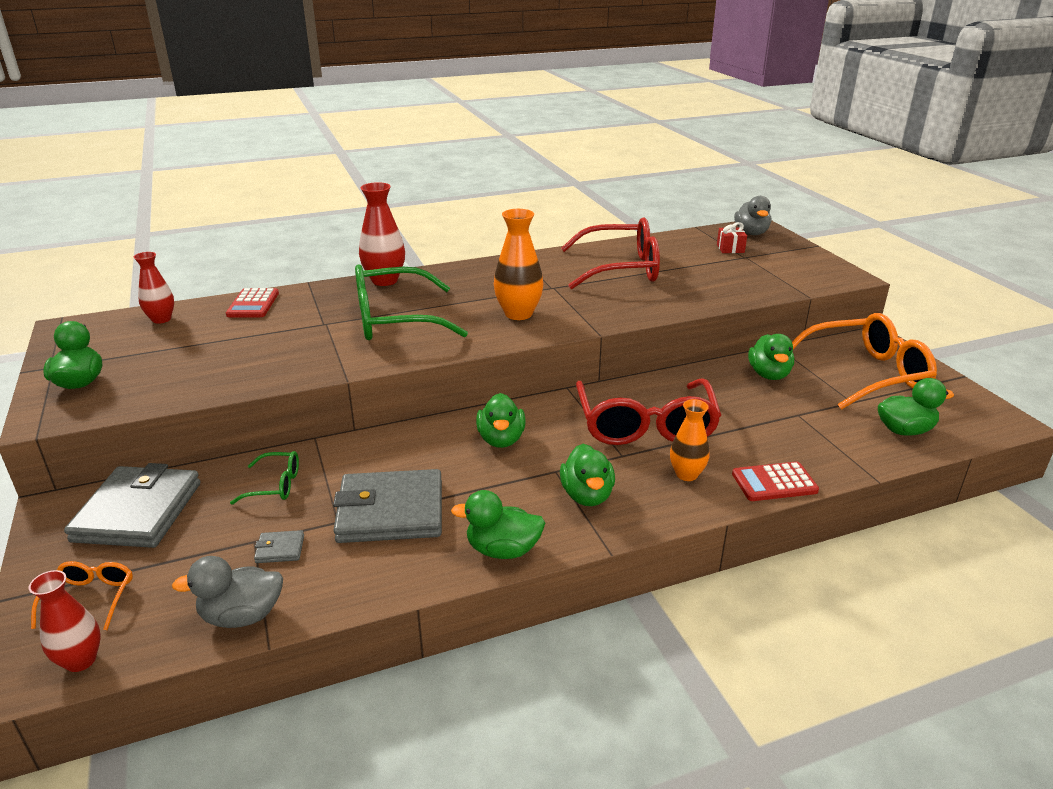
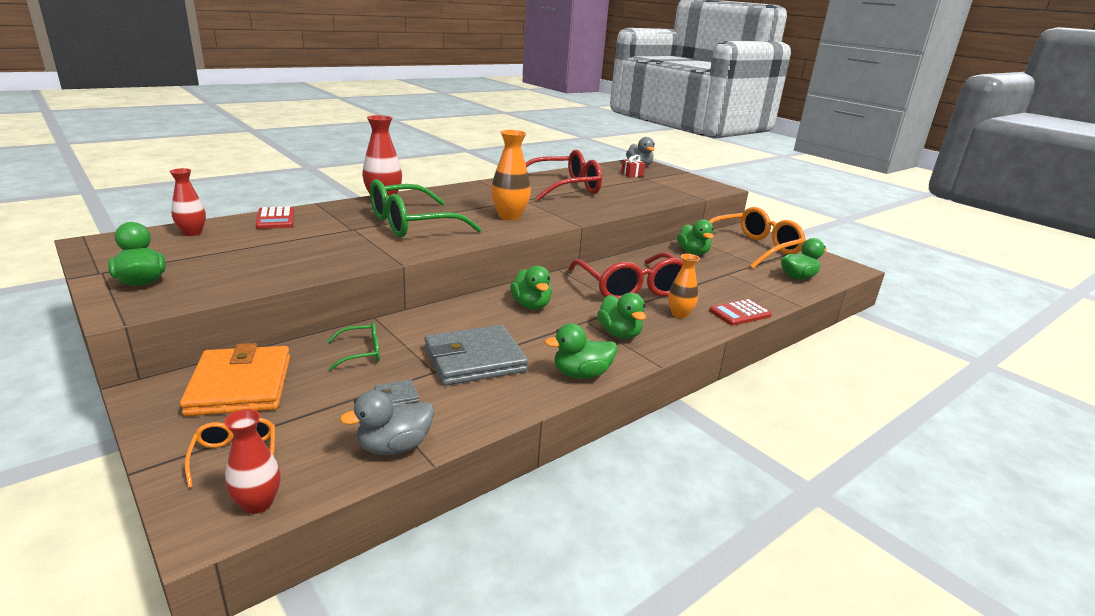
camera: 20 degrees left, 5 degrees down
grey wallet [64,463,200,548] -> orange wallet [180,343,290,416]

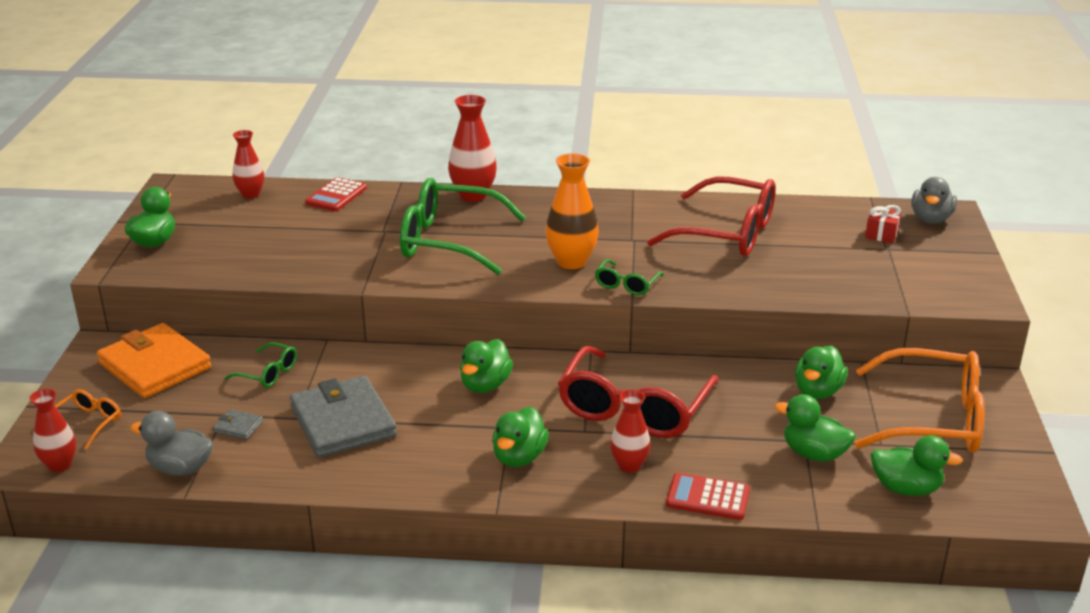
camera: 45 degrees right, 5 degrees up
orange wallet [180,343,290,416] -> orange wallet turned 75 degrees counterclockwise [97,323,211,398]
grey wallet [424,325,528,386] -> grey wallet turned 45 degrees clockwise [290,376,397,458]
green duck [545,323,617,379] -> green duck moved to [775,394,855,462]
orange vase [668,254,700,318] -> red vase [610,389,651,473]
none -> green glasses [595,259,664,295]

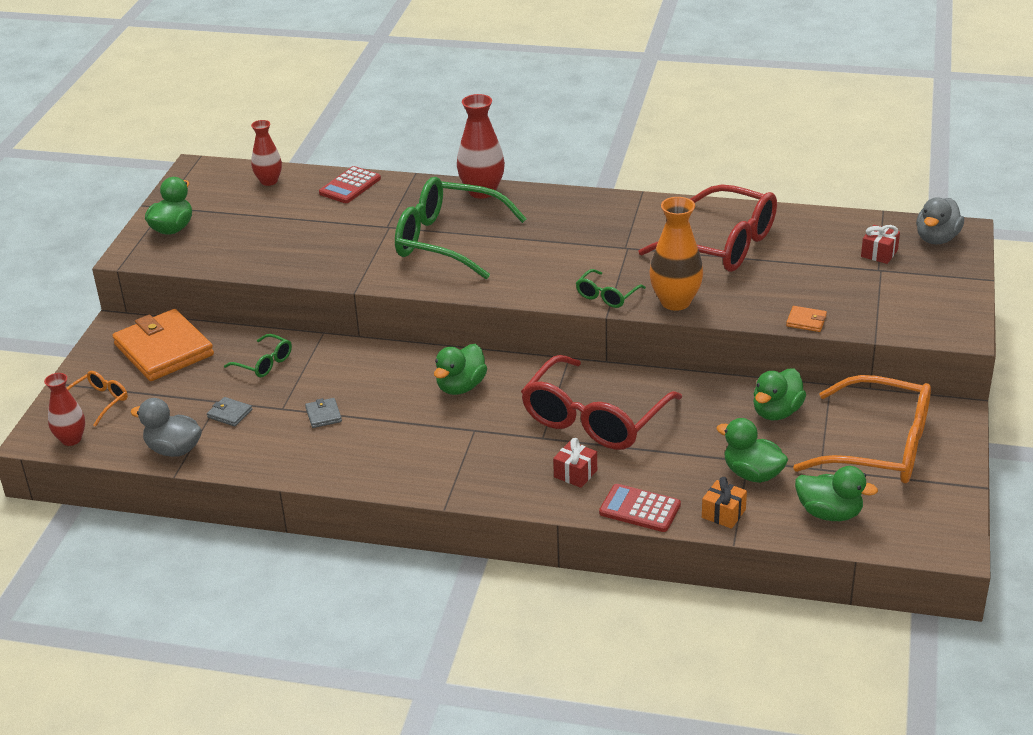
camera: 10 degrees right, 5 degrees up
grey wallet [290,376,397,458] -> grey wallet [305,398,342,428], size x0.40
green duck [492,407,549,467] -> none
orange vase [545,153,599,269] -> orange vase moved to [649,197,703,311]
red vase [610,389,651,473] -> red gift [553,438,597,488]
none -> orange gift [702,477,747,529]
none -> orange wallet [786,306,827,332]

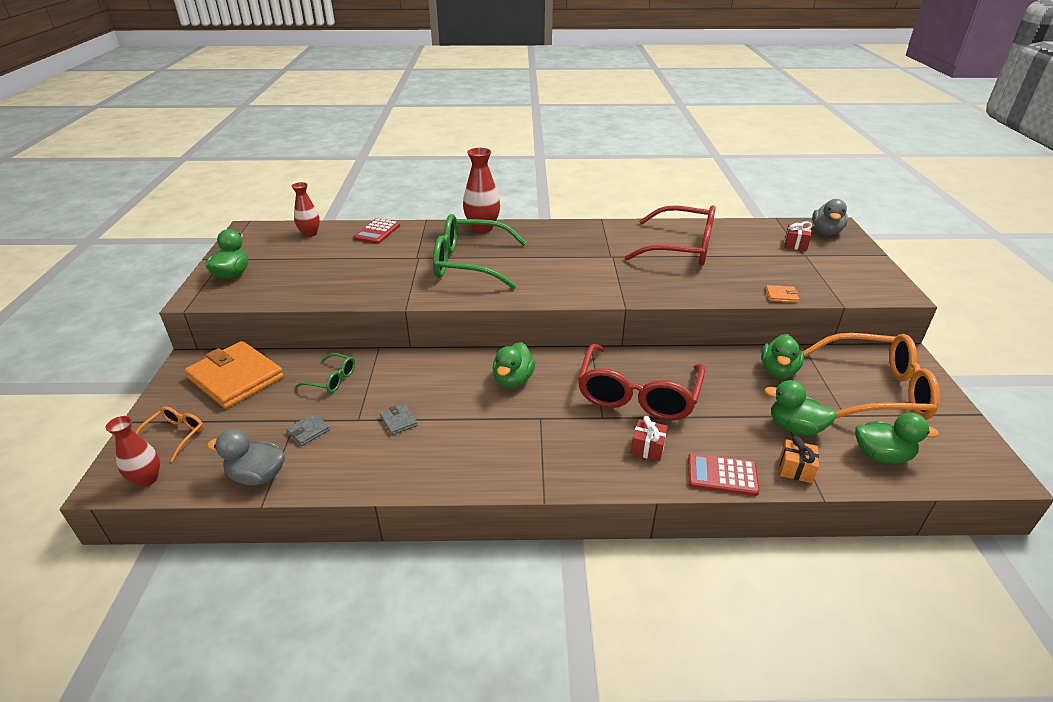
camera: 15 degrees left, 0 degrees up
grey wallet [207,397,252,426] -> grey wallet turned 60 degrees counterclockwise [286,413,330,446]
green glasses [576,269,646,308] -> none
orange vase [649,197,703,311] -> none

